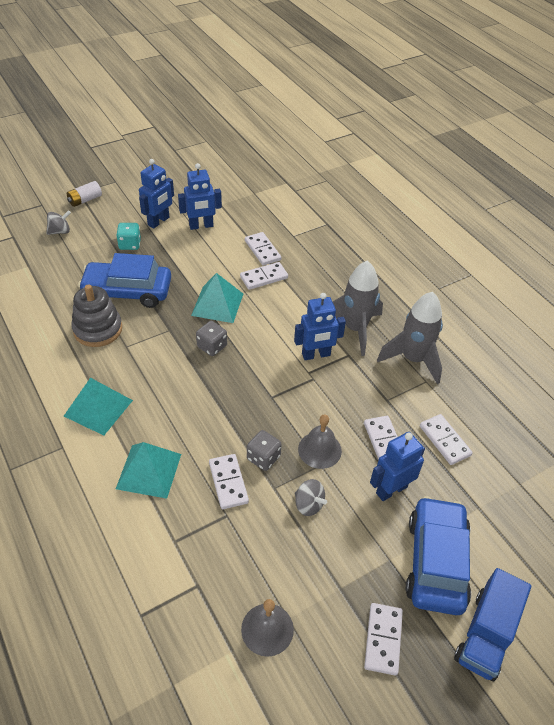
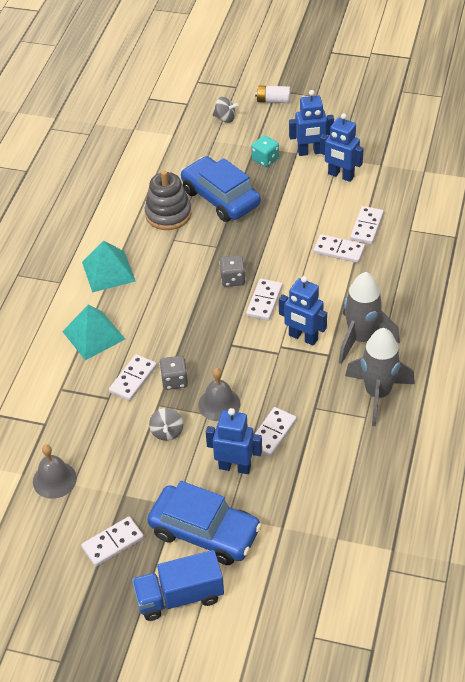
camera: 50 degrees right, 0 degrees up
turquoise pyramid [191,273,243,323] -> none
blue car [406,496,471,615] -> blue car turned 60 degrees clockwise [147,481,262,565]
white domino [420,414,473,465] -> white domino moved to [246,279,283,321]

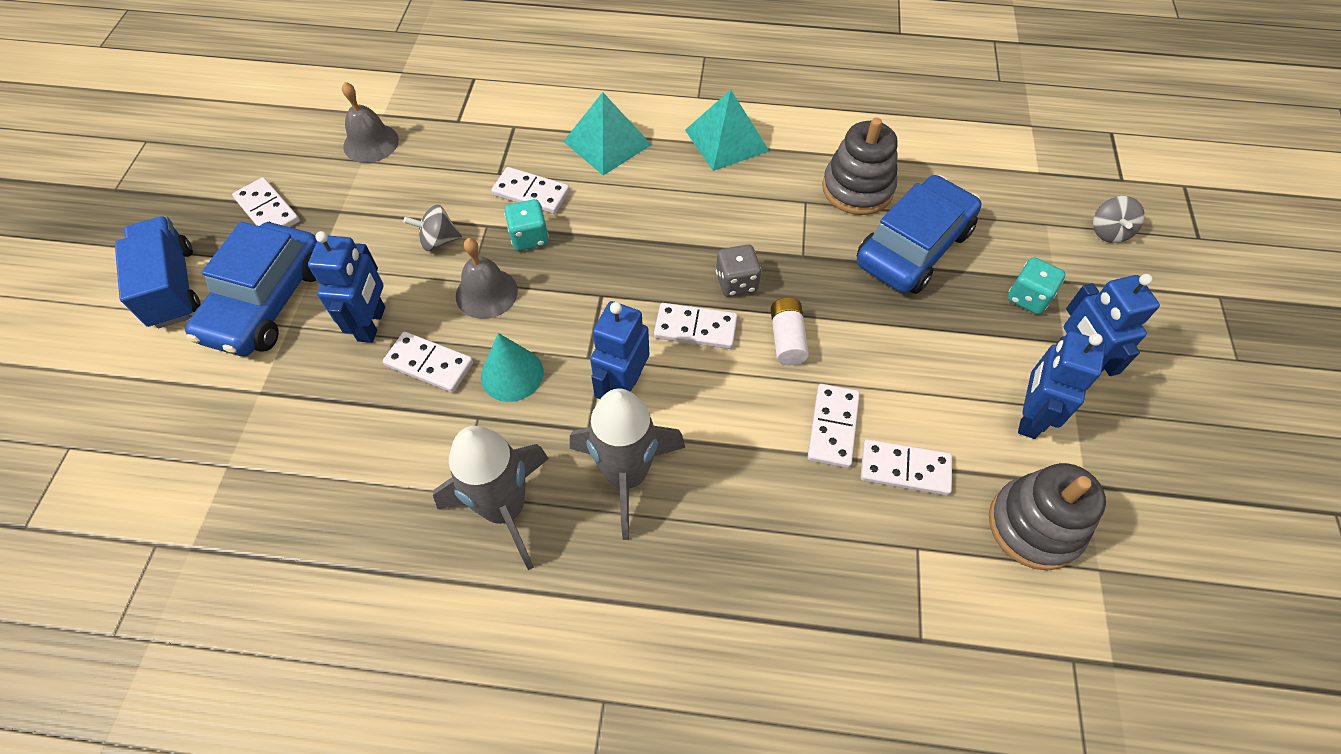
camera: 80 degrees right, 10 degrees up
grey dice [160,356,188,390] -> turquoise dice [504,199,549,251]
white battery [255,86,290,103] -> white battery moved to [771,297,809,365]
none -> turquoise cone [481,333,543,402]
none -> grey stacking toy [989,463,1106,570]

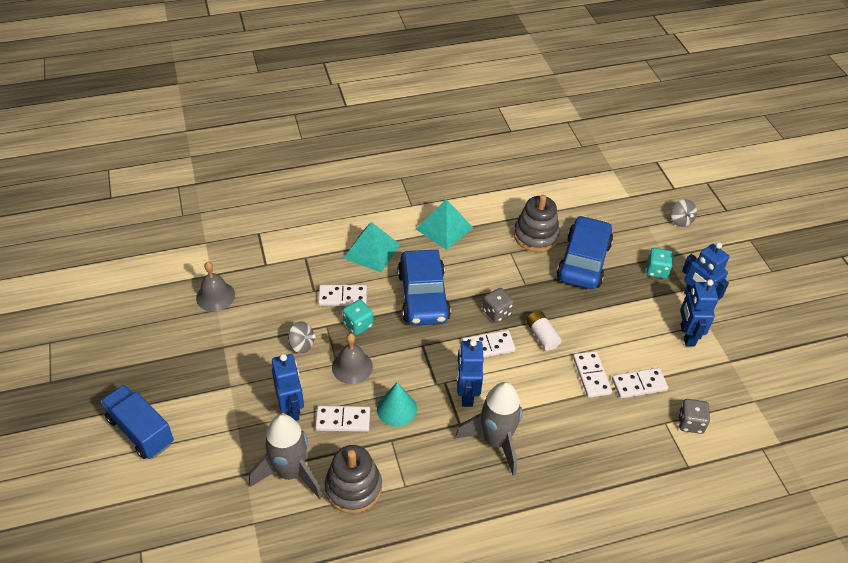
camera: 25 degrees left, 10 degrees down
blue car [185,222,317,356] -> blue car moved to [398,250,451,326]
white domino [232,177,300,227] -> none
grey spinning top [404,205,462,251] -> grey spinning top turned 120 degrees counterclockwise [288,321,315,353]
grey rocket [433,426,549,570] -> grey rocket moved to [249,414,322,499]
grey stacking toy [989,463,1106,570] -> grey stacking toy moved to [325,445,382,514]
none -> grey dice [678,399,710,434]

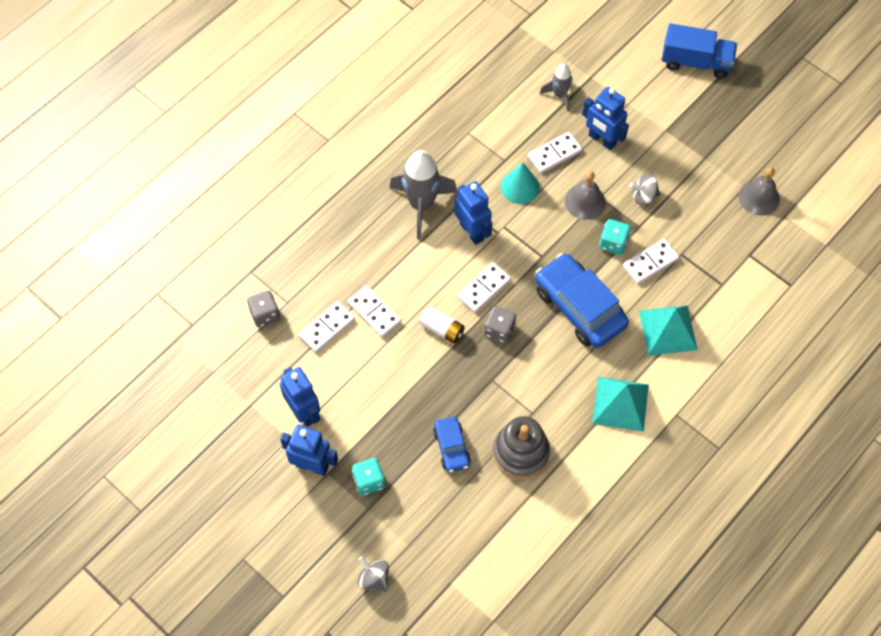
camera: 150 degrees right, 15 degrees up
grey rocket [249,414,322,499] -> grey rocket [539,64,572,112], size x0.55
grey stacking toy [325,445,382,514] -> none
blue car [557,215,613,289] -> blue car [433,417,471,472], size x0.53

